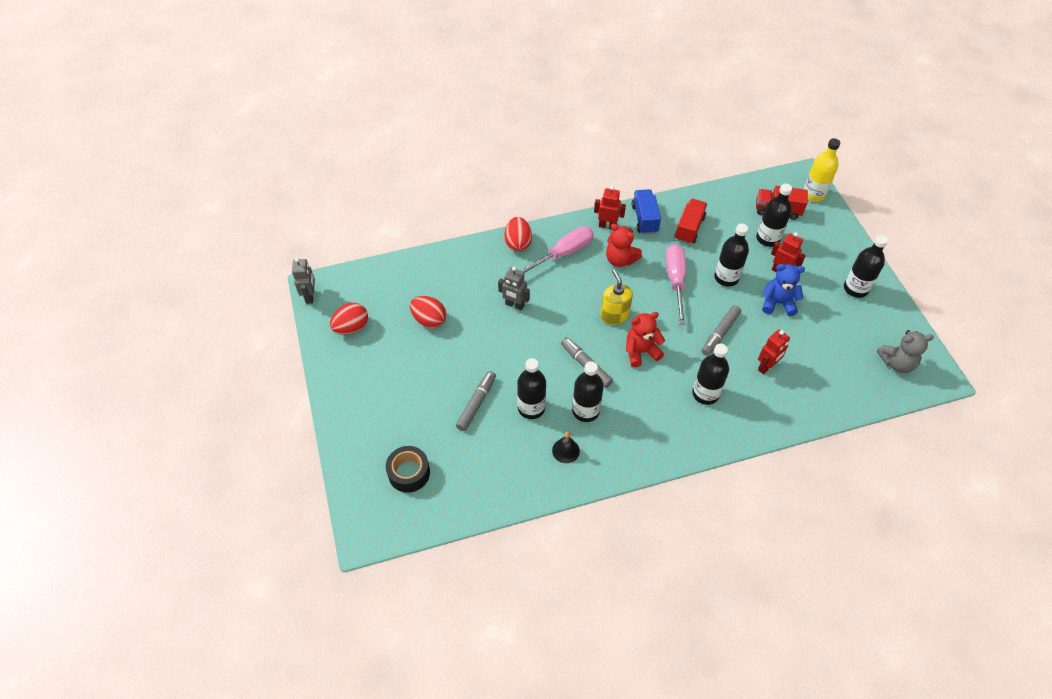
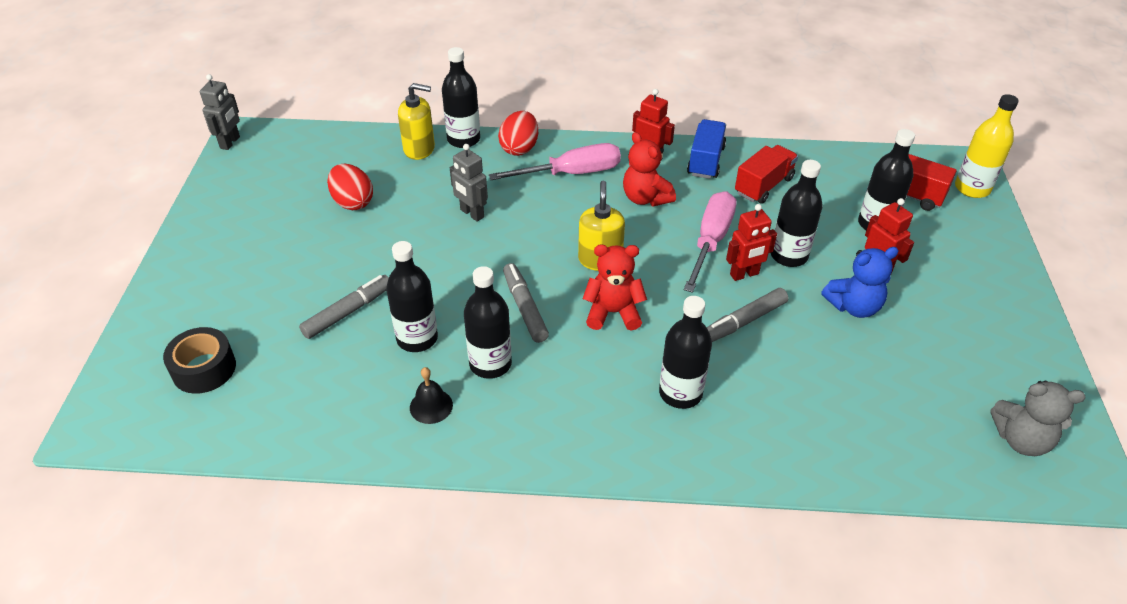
camera: 20 degrees right, 10 degrees down
red egg [330,303,368,335] -> none
red robot [758,329,790,374] -> red robot moved to [726,204,777,281]
blue teddy bear [762,264,805,316] -> blue teddy bear turned 135 degrees clockwise [821,247,898,318]
black bottle [844,235,888,298] -> black bottle moved to [442,47,480,148]
none -> yellow soap dispenser [398,83,435,160]

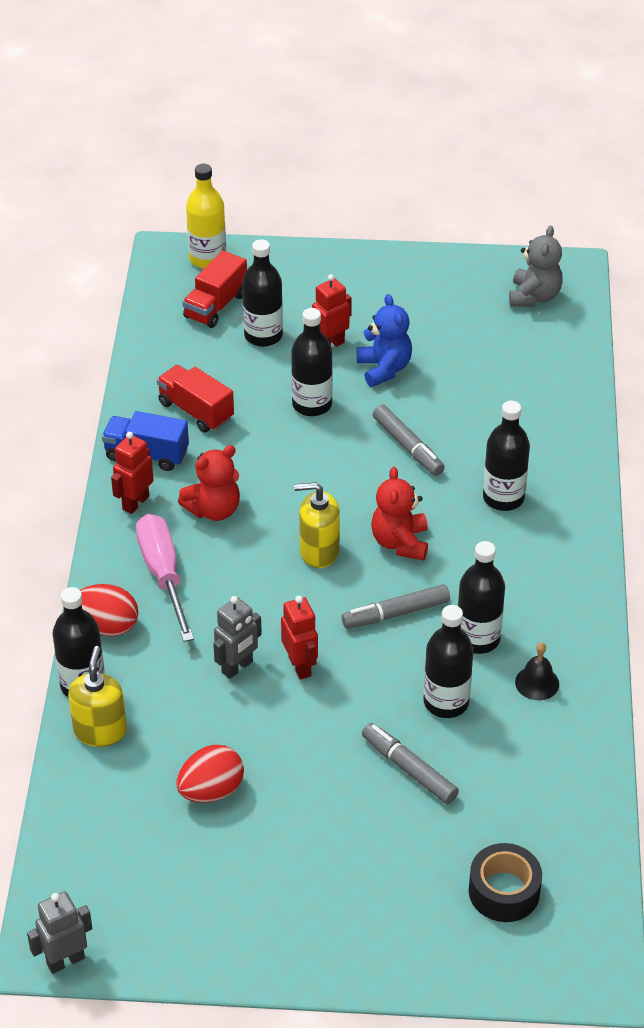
camera: 90 degrees left, 0 degrees up
grey robot [200,74,240,150] -> grey robot turned 45 degrees counterclockwise [27,891,92,974]
pink screwdriver [684,191,736,293] -> none
red robot [726,204,777,281] -> red robot moved to [281,596,318,680]

